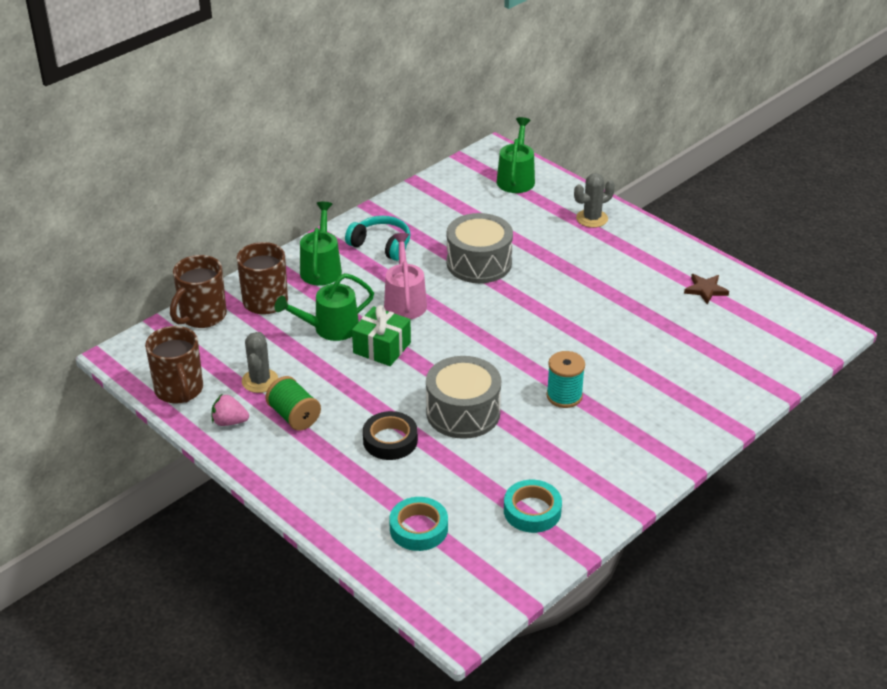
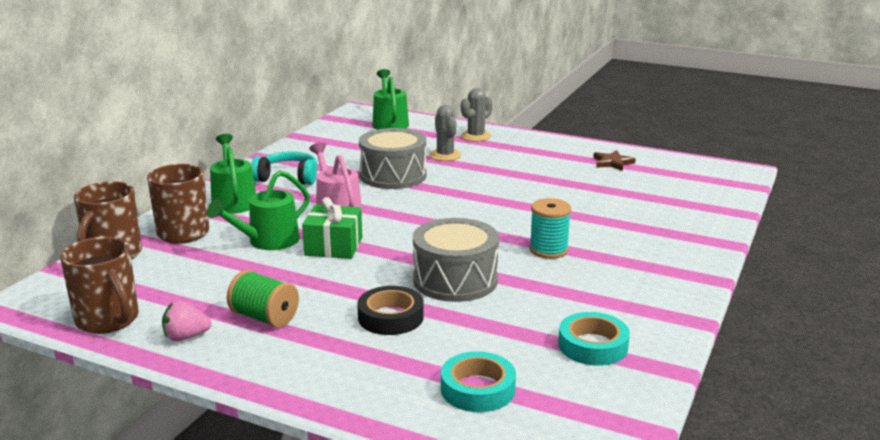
camera: 20 degrees left, 15 degrees down
grey cactus [242,332,278,393] -> grey cactus moved to [430,105,461,161]

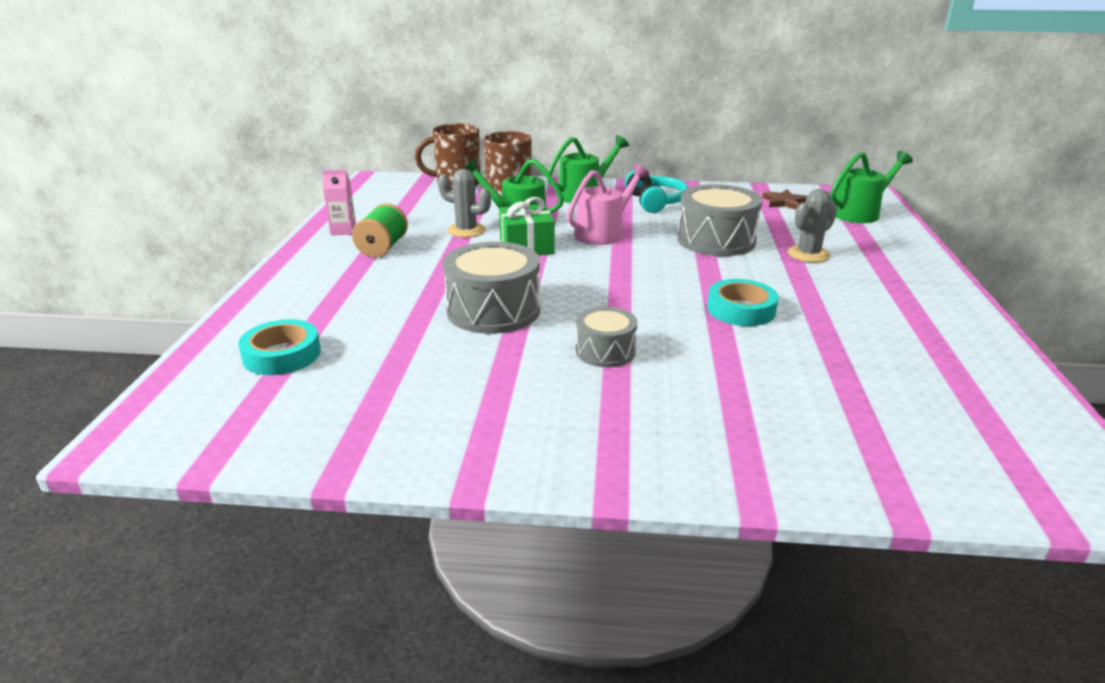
camera: 70 degrees right, 5 degrees up
brown mug [60,237,139,334] -> none
pink strawberry [162,301,212,341] -> pink carton [323,170,356,235]
black tape [357,286,424,335] -> none
grey cactus [461,88,492,142] -> grey cactus moved to [438,169,491,238]
turquoise spool [529,198,571,259] -> grey drum [576,307,637,367]
turquoise tape [558,312,630,366] -> turquoise tape moved to [707,279,779,326]
brown star [593,150,636,171] -> brown star moved to [762,189,807,210]

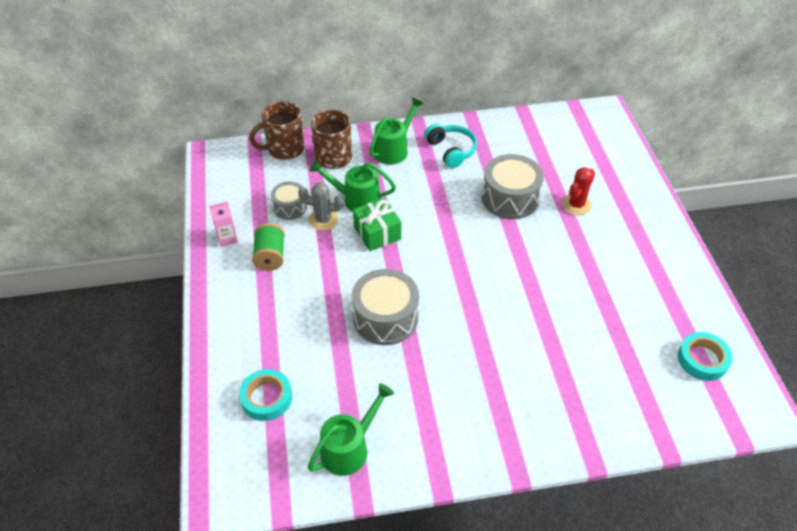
camera: 15 degrees left, 20 degrees up
pink watering can [567,164,649,245] -> none
grey drum [576,307,637,367] -> grey drum moved to [271,182,307,220]
turquoise tape [707,279,779,326] -> turquoise tape moved to [678,332,733,381]
brown star [762,189,807,210] -> none
grey cactus [788,189,837,262] -> red cactus [562,167,595,215]
green watering can [830,151,913,223] -> green watering can moved to [308,383,394,476]

